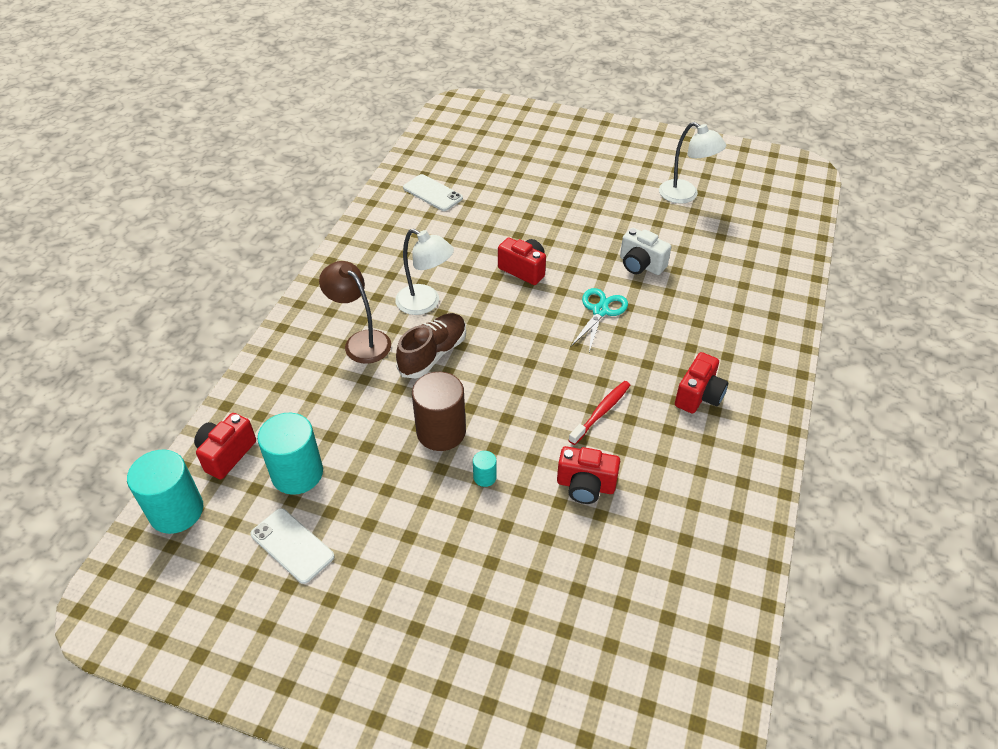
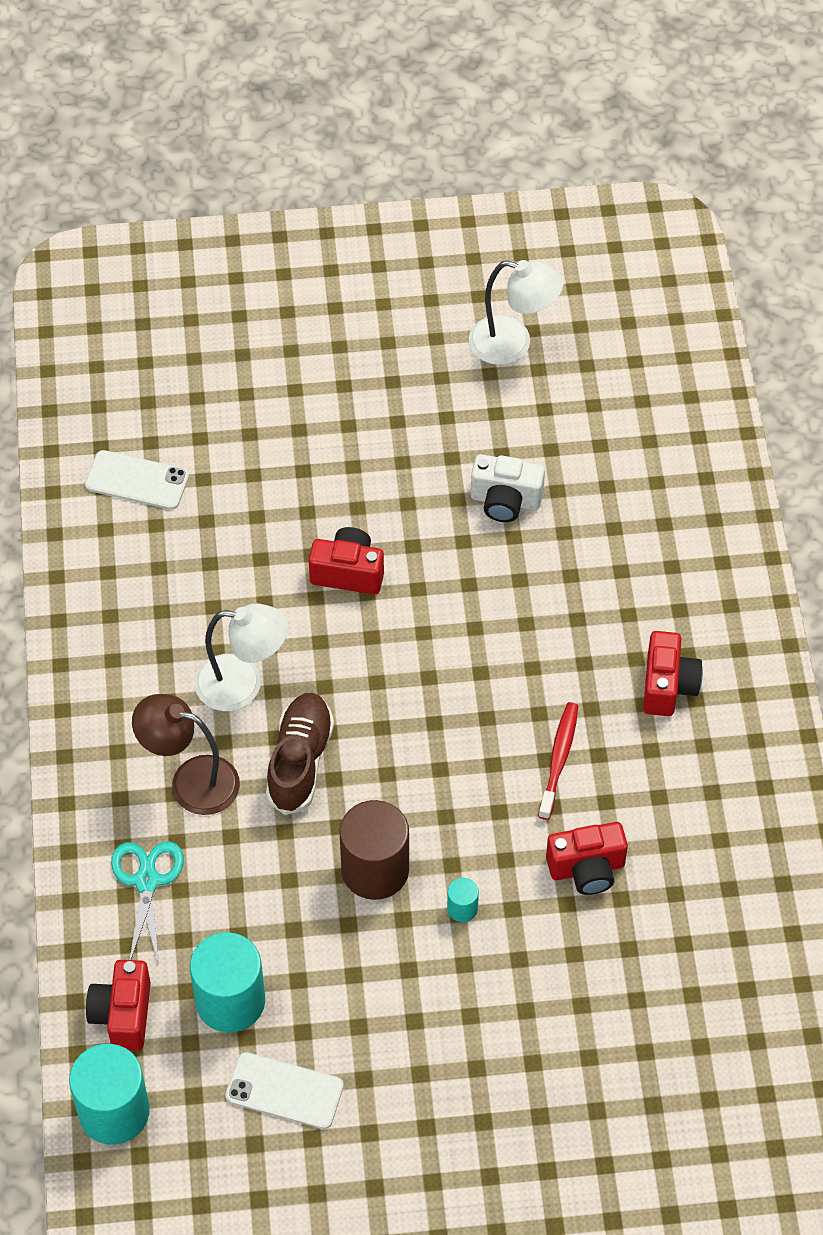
camera: 25 degrees left, 10 degrees up
turquoise scissors [571,288,628,352] -> turquoise scissors moved to [111,842,184,965]

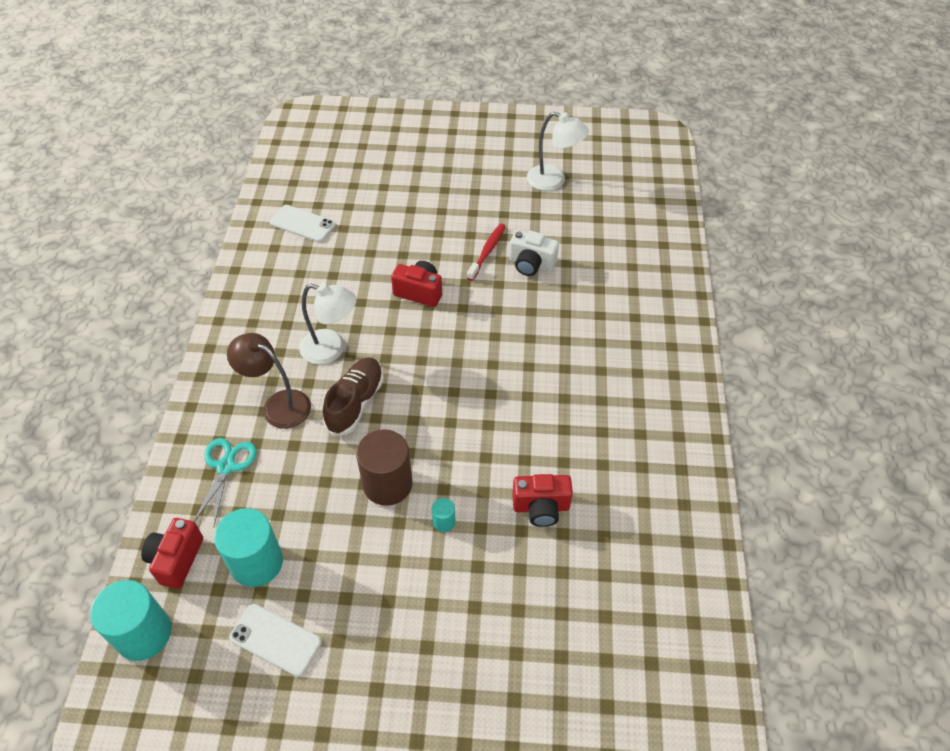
camera: 10 degrees right, 5 degrees down
red toothbrush [538,702,578,820] -> red toothbrush moved to [467,223,506,281]
red camera [643,631,703,716] -> none

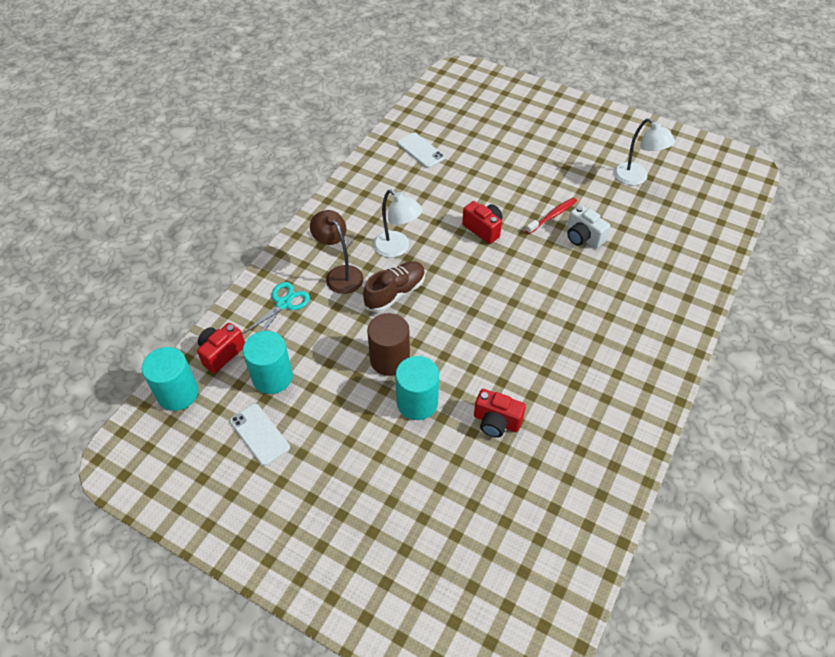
camera: 25 degrees right, 0 degrees up
turquoise cylinder [431,498,455,532] -> turquoise cylinder [395,356,439,420], size x2.23

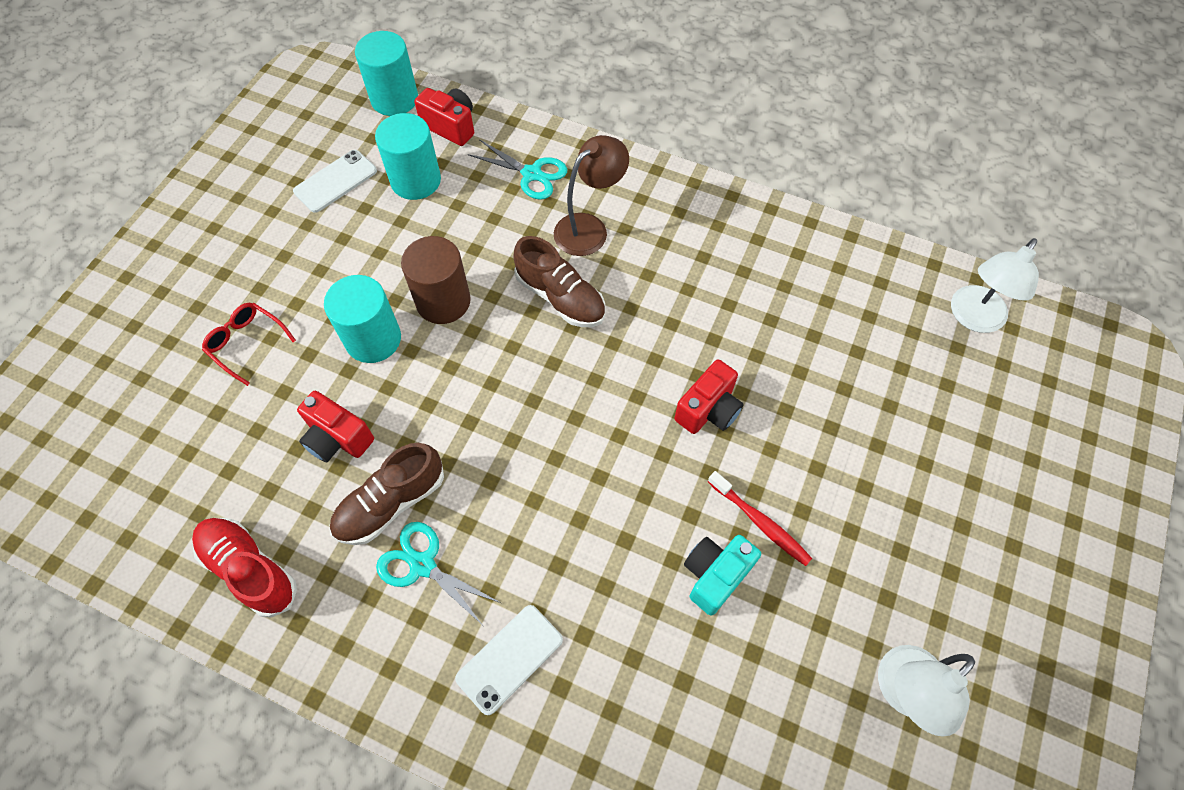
camera: 85 degrees right, 10 degrees up
white lamp [373,190,423,258] -> white lamp moved to [951,238,1039,333]
white phone [397,132,445,168] -> white phone moved to [455,605,563,715]
red camera [474,389,526,438] -> red camera turned 75 degrees counterclockwise [297,391,374,462]
white camera [567,205,610,248] -> turquoise camera [684,535,761,616]
none -> red shoe [192,518,297,618]
none -> red glasses [202,303,296,386]
none -> brown shoe [329,443,444,545]
none -> turquoise scissors [376,522,501,624]

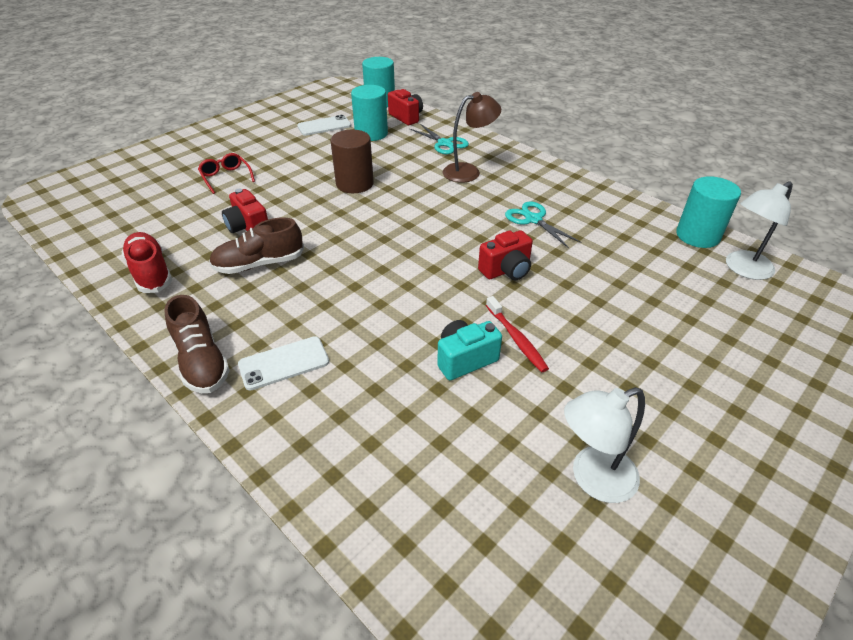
camera: 20 degrees right, 20 degrees down
turquoise cylinder [324,275,401,363] -> turquoise cylinder moved to [676,176,741,248]
turquoise scissors [376,522,501,624] -> turquoise scissors moved to [505,201,582,248]
brown shoe [513,236,605,327] -> brown shoe moved to [164,295,230,393]

